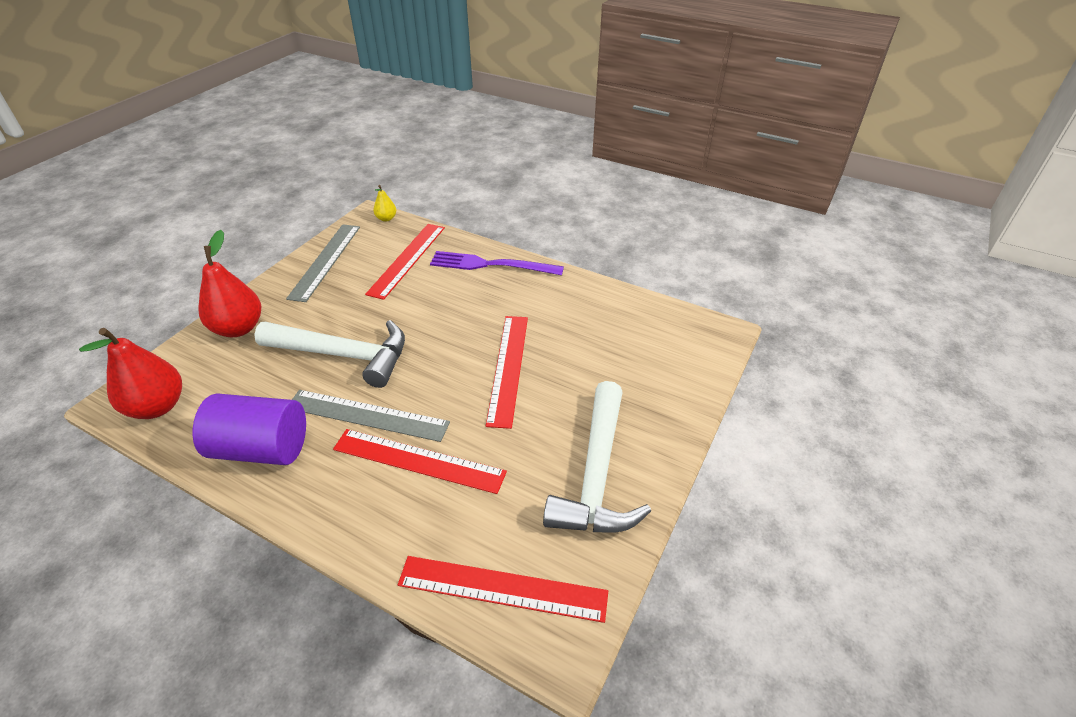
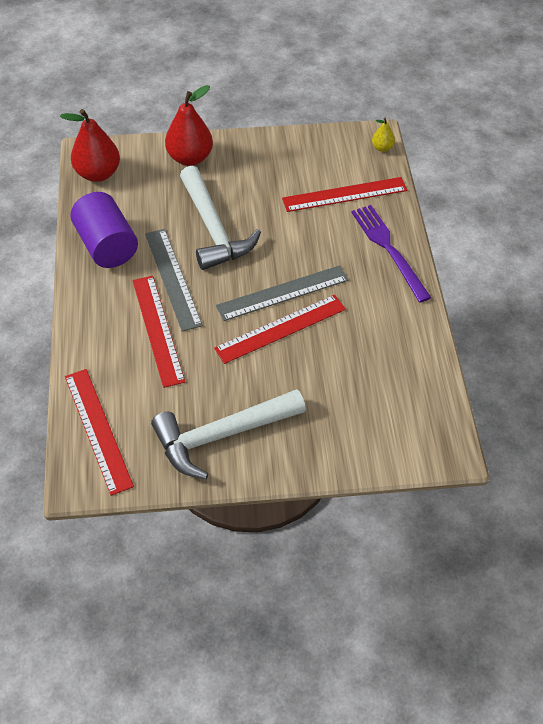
camera: 55 degrees right, 10 degrees up
grey ruler [286,224,360,302] -> grey ruler moved to [216,265,348,321]

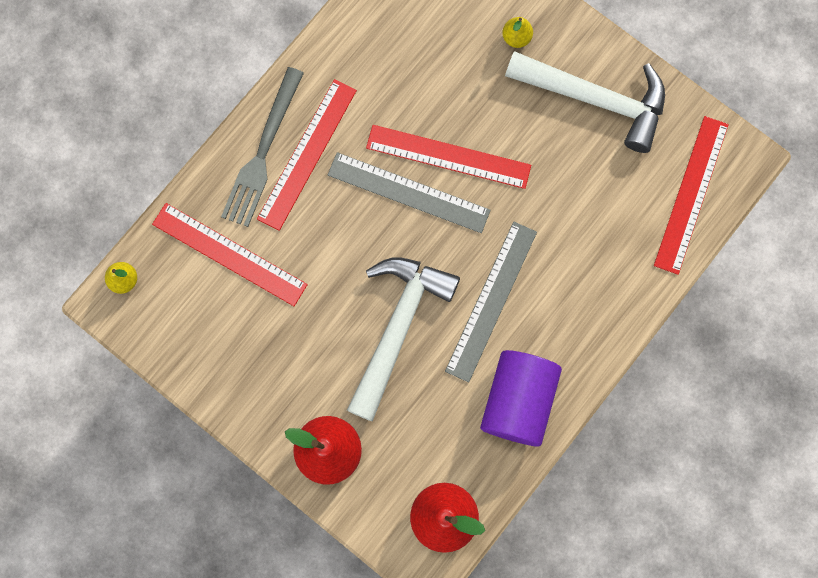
camera: 135 degrees left, 25 degrees up
red ruler [132,276,185,388] -> red ruler moved to [257,79,357,231]
purple fork [351,205,431,303] -> grey fork [221,67,304,227]
none -> yellow pear [502,17,533,48]

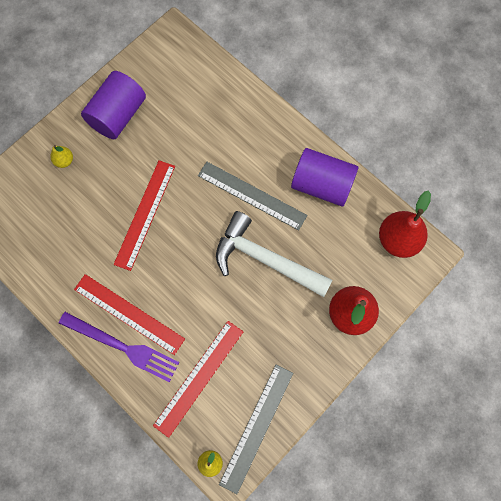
camera: 85 degrees left, 5 degrees down
grey fork [221,67,304,227] -> purple fork [59,312,179,382]
grey ruler [328,152,491,233] -> grey ruler moved to [219,365,293,494]
white hammer [505,51,665,153] -> purple cylinder [81,71,146,139]
red ruler [654,116,729,275] -> none

